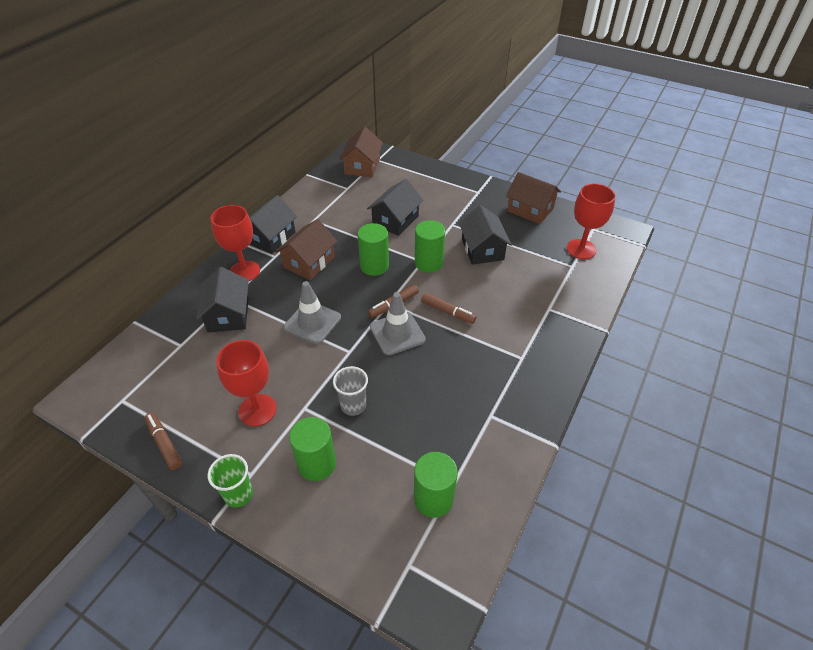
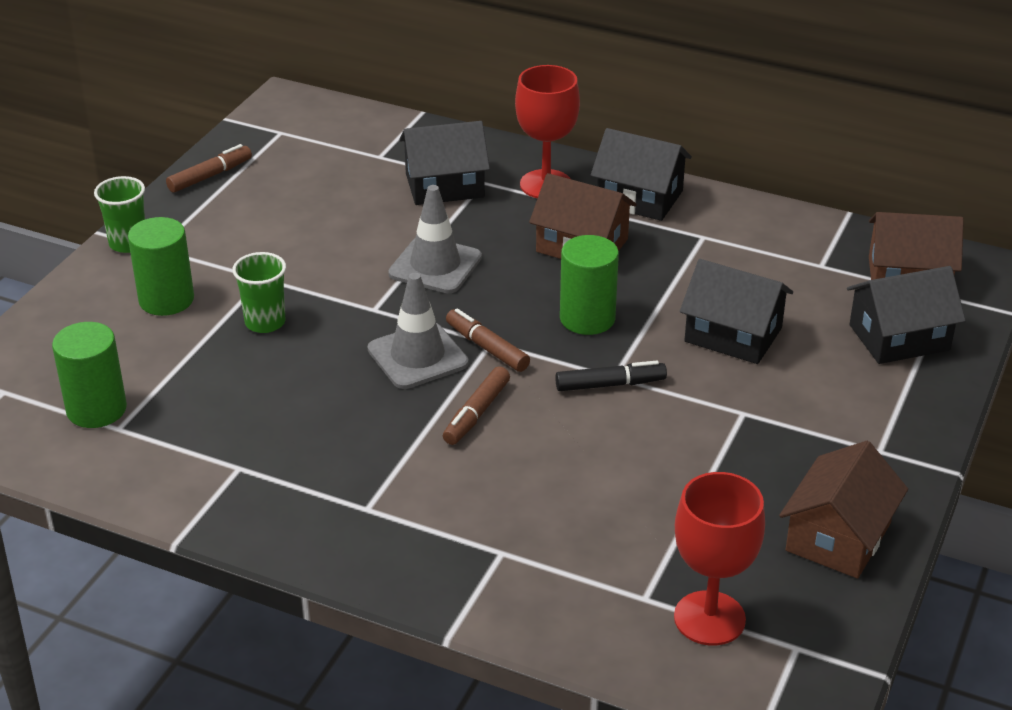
camera: 85 degrees right, 10 degrees down
red goblet [216,340,277,426] -> none
grey cup [333,366,368,416] -> green cup [232,252,286,333]
green cylinder [415,220,445,272] -> black marker [555,361,667,391]
black house [459,205,512,265] -> black house moved to [847,266,966,364]

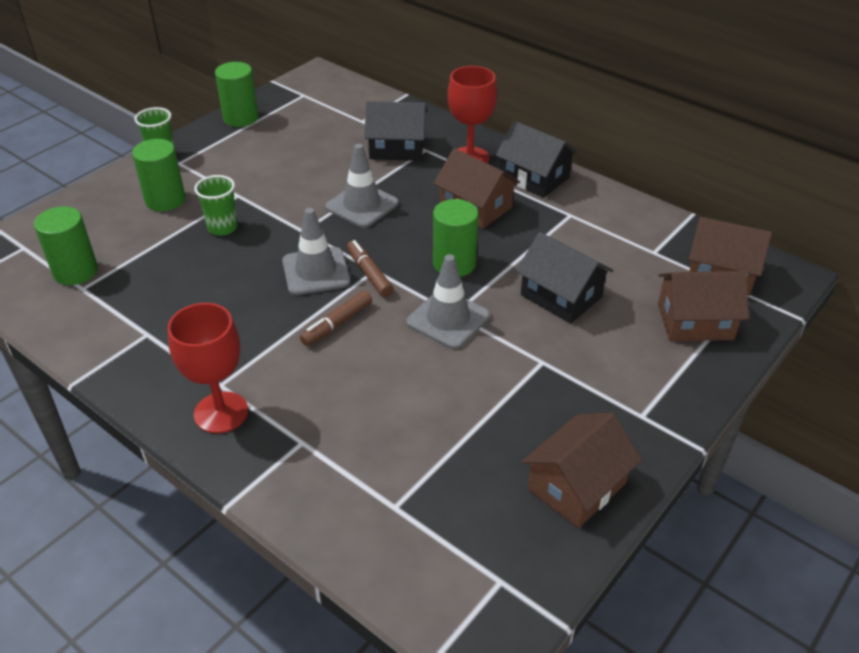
camera: 15 degrees right, 5 degrees up
brown marker [166,144,252,193] -> green cylinder [215,62,259,127]
black marker [555,361,667,391] -> grey traffic cone [406,254,490,349]
red goblet [674,472,765,645] -> red goblet moved to [168,303,248,434]
black house [847,266,966,364] -> brown house [658,271,749,341]

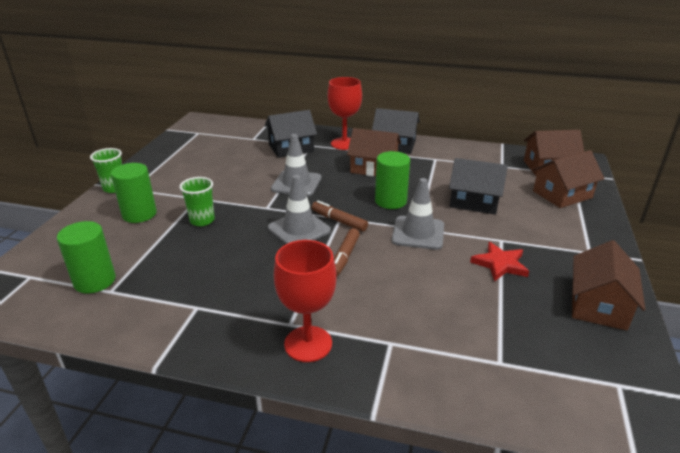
camera: 25 degrees left, 10 degrees down
green cylinder [215,62,259,127] -> none
none -> red star [470,242,529,282]

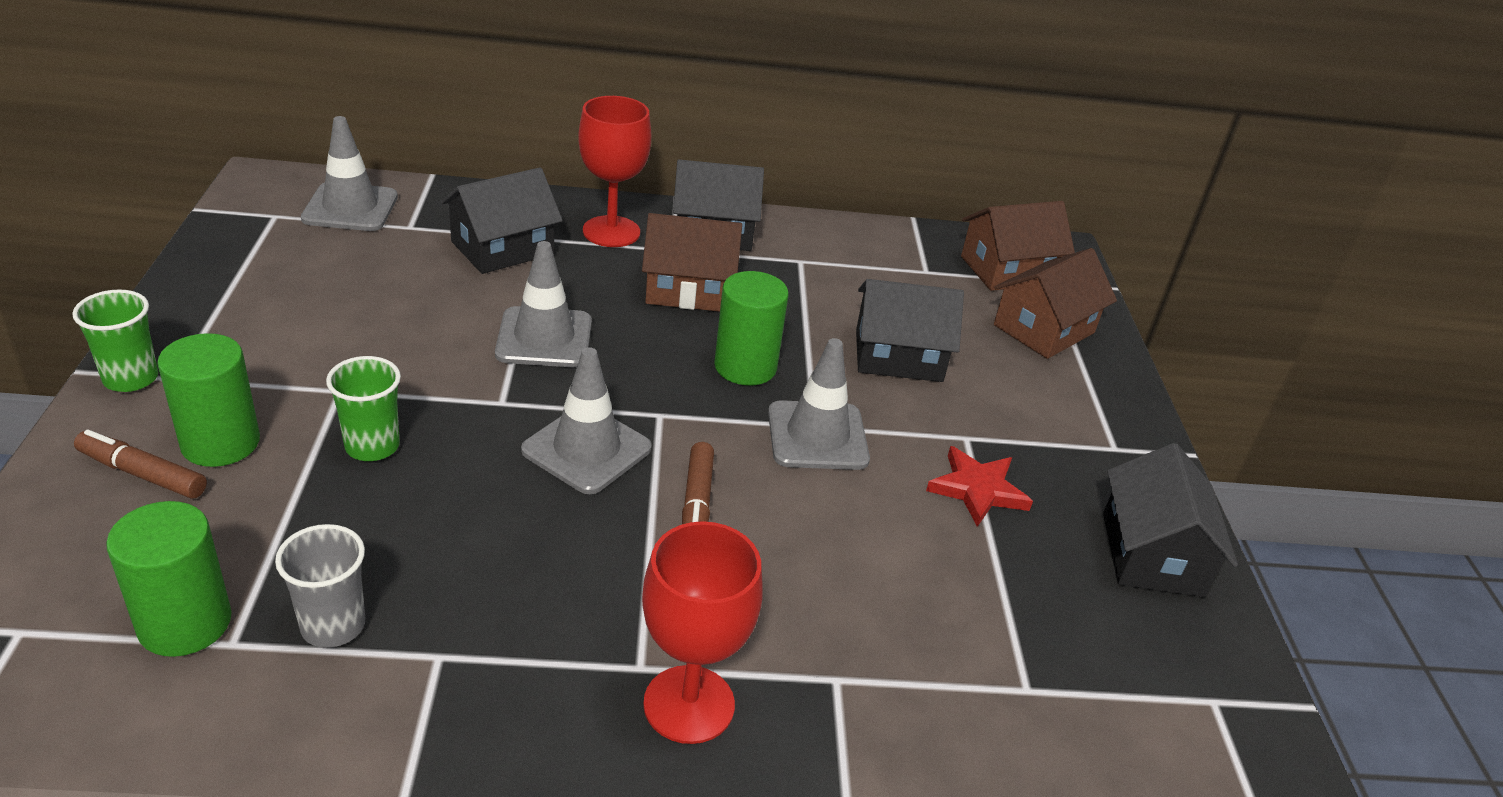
camera: 20 degrees left, 5 degrees up
brown marker [311,201,368,231] -> brown marker moved to [74,429,207,499]
brown house [572,240,646,330] -> black house [1103,443,1238,597]
none -> grey cup [275,524,365,648]
none -> grey traffic cone [301,116,398,231]

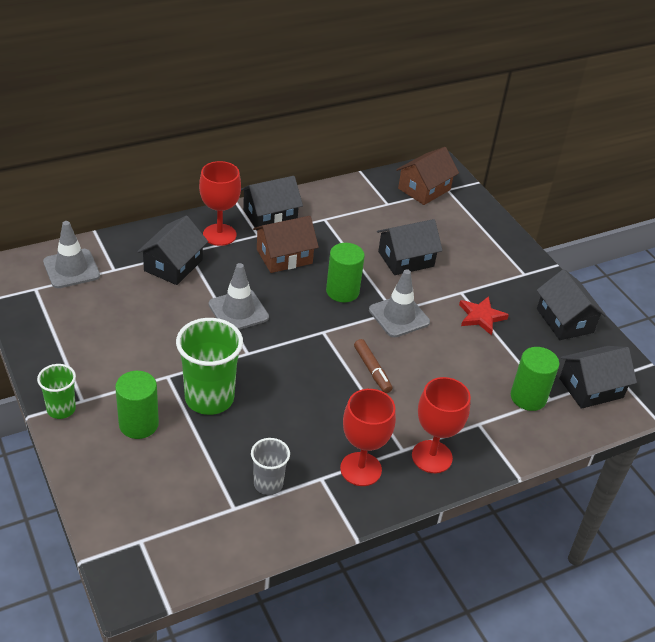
camera: 25 degrees left, 5 degrees up
brown marker [74,429,207,499] -> none
green cylinder [106,501,232,657] -> green cylinder moved to [511,347,559,411]
green cup [326,356,401,461] -> green cup [176,318,243,415], size x1.78
grey traffic cone [521,347,652,494] -> none
brown house [994,248,1117,359] -> none
none -> red goblet [340,389,396,486]
none -> black house [559,346,637,409]

